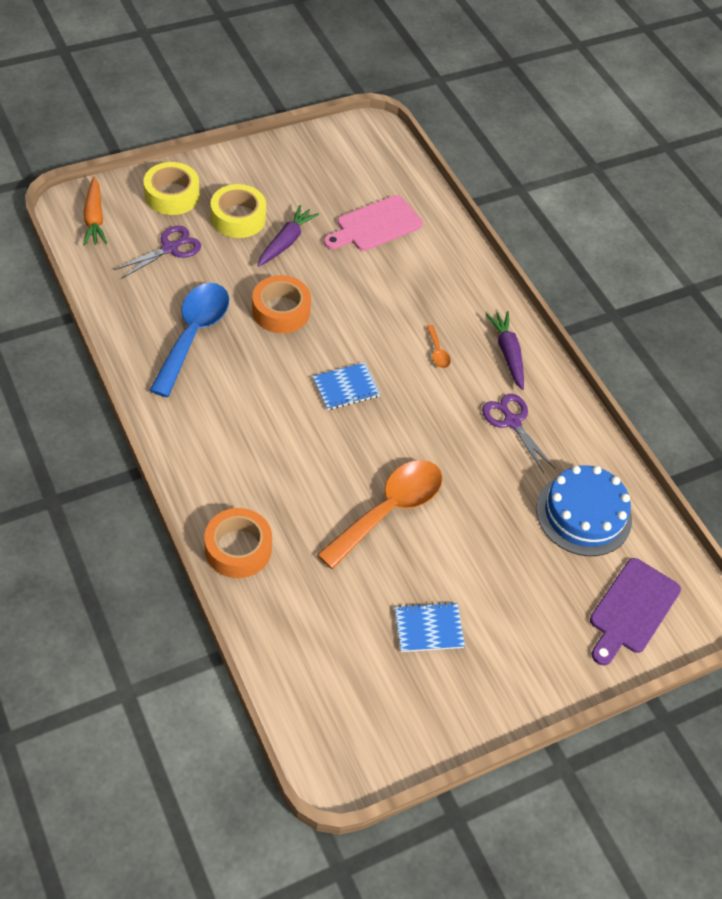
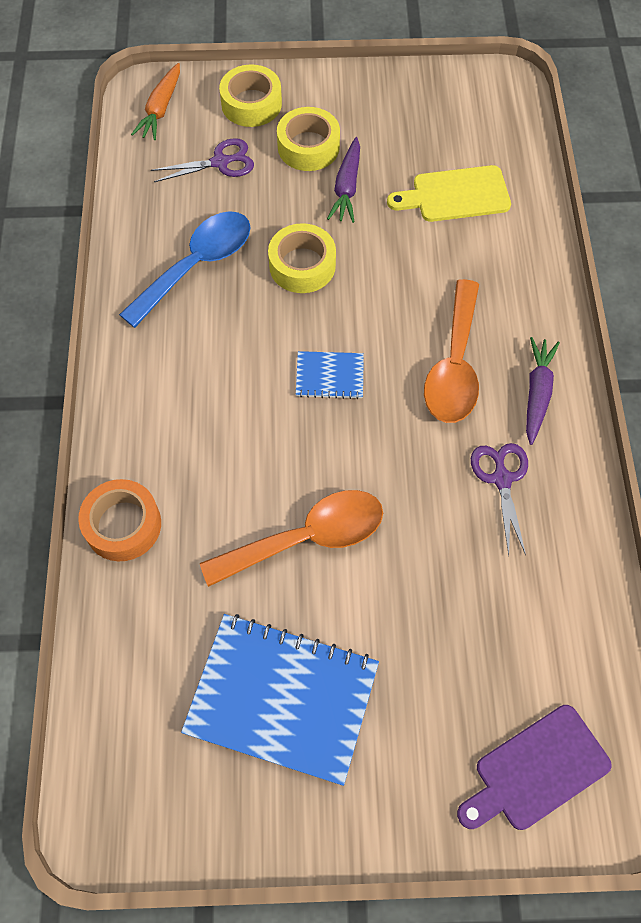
camera: 30 degrees right, 10 degrees up
orange tape [252,275,311,333] -> yellow tape [268,223,336,293]
purple carrot [257,205,319,267] -> purple carrot turned 135 degrees clockwise [327,137,360,223]
pink cutting board [324,195,423,251] -> yellow cutting board [387,165,511,222]
blue notebook [395,602,465,652] -> blue notebook [181,614,379,786], size x2.13
orange spoon [426,325,451,368] -> orange spoon [424,279,479,423], size x2.49
blue cake [536,465,632,556] -> none

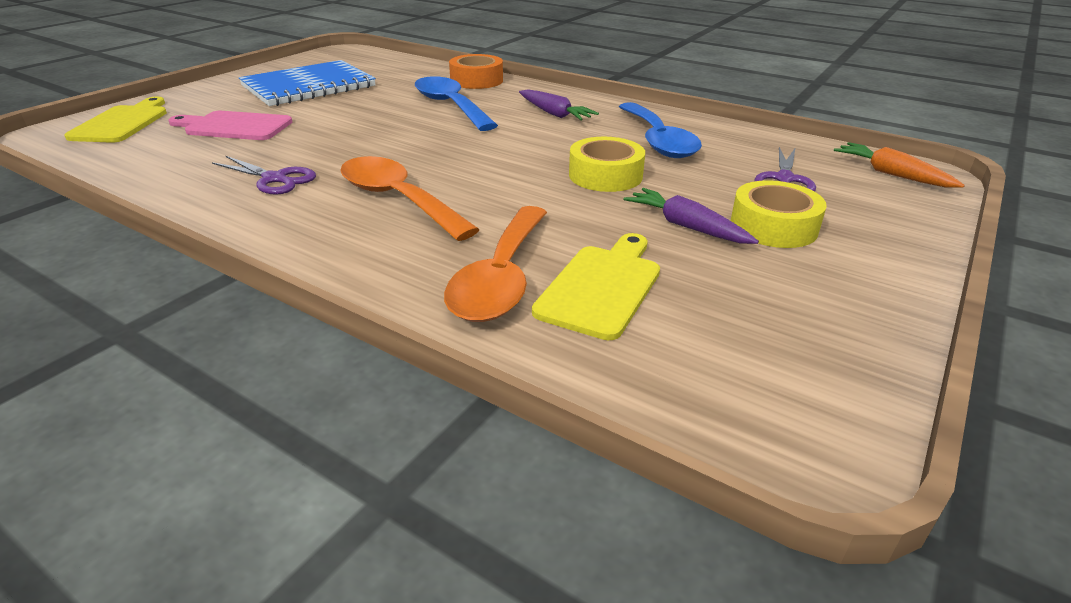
camera: 125 degrees right, 30 degrees down
orange spoon [200,490,383,587] -> orange spoon moved to [444,206,547,322]
yellow tape [219,64,282,127] -> none
blue notebook [296,351,364,399] -> none
purple cutting board [457,705,612,830] -> yellow cutting board [64,97,167,143]
purple carrot [526,337,560,445] -> purple carrot moved to [519,89,599,121]
none -> pink cutting board [169,111,292,140]
none -> blue spoon [415,76,498,131]

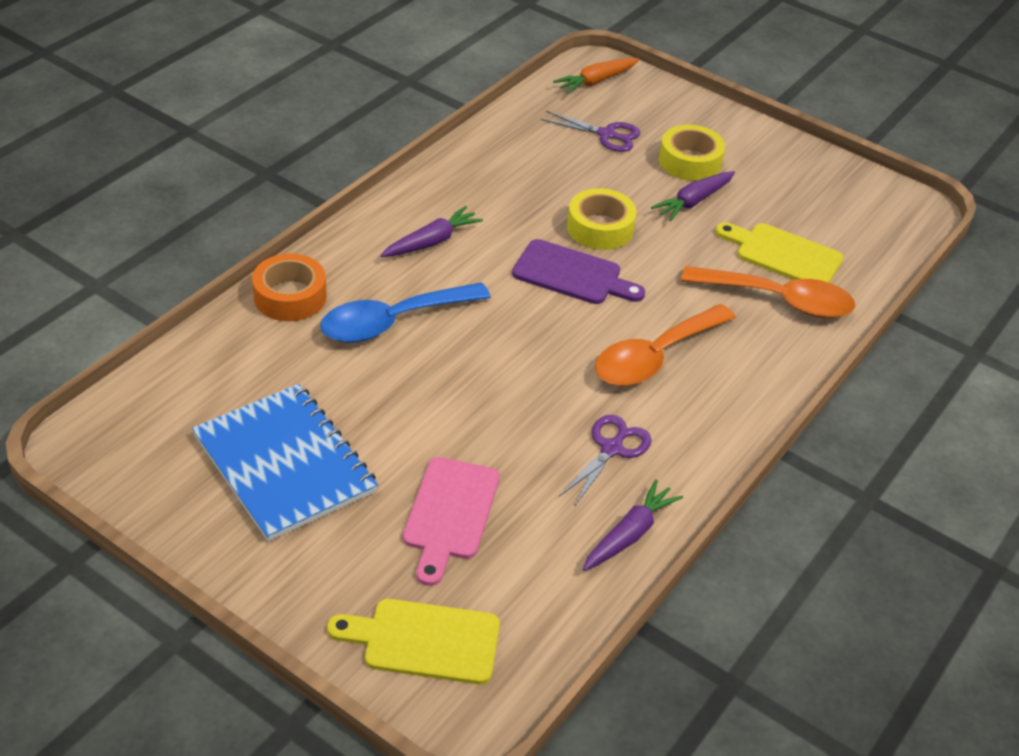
camera: 90 degrees left, 10 degrees up
blue spoon [619,102,702,158] -> none
none -> purple cutting board [512,239,645,304]
none -> purple carrot [583,479,683,571]

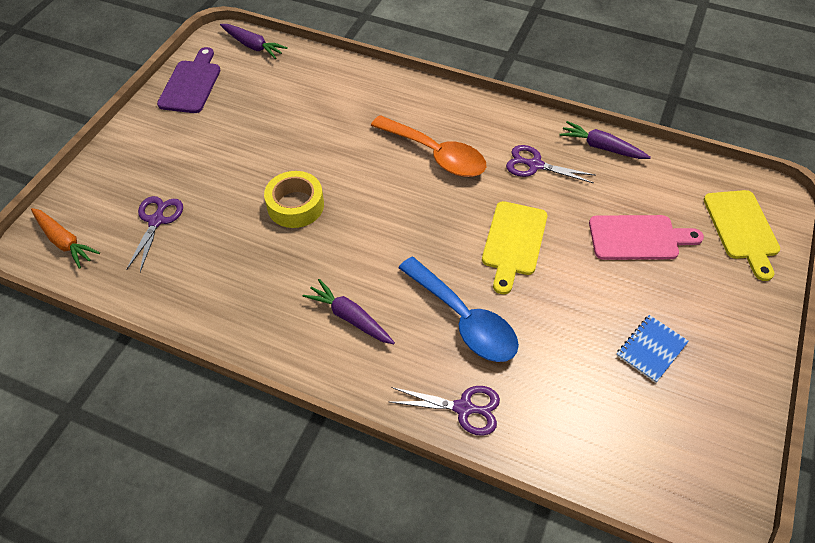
camera: 100 degrees left, 10 degrees up
blue notebook [192,384,378,542] -> blue notebook [616,315,689,383], size x0.47
orange tape [252,254,327,321] -> purple scissors [390,386,500,436]
purple cutting board [512,239,645,304] -> purple cutting board moved to [157,47,220,113]
purple carrot [651,171,735,221] -> purple carrot moved to [220,24,288,59]
yellow tape [659,125,725,181] -> none
orange spoon [681,266,855,318] -> none
yellow cutting board [715,222,843,283] -> yellow cutting board moved to [482,201,547,294]

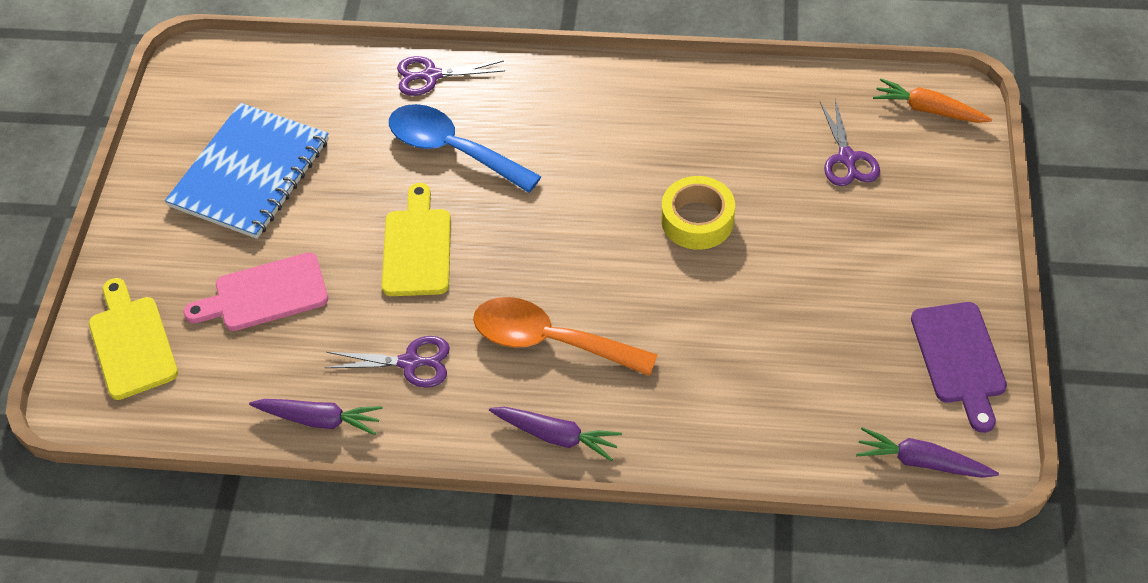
camera: 165 degrees right, 0 degrees up
purple carrot [303,279,395,344] -> purple carrot moved to [489,407,622,461]
blue notebook [616,315,689,383] -> blue notebook [165,103,329,239], size x2.13

